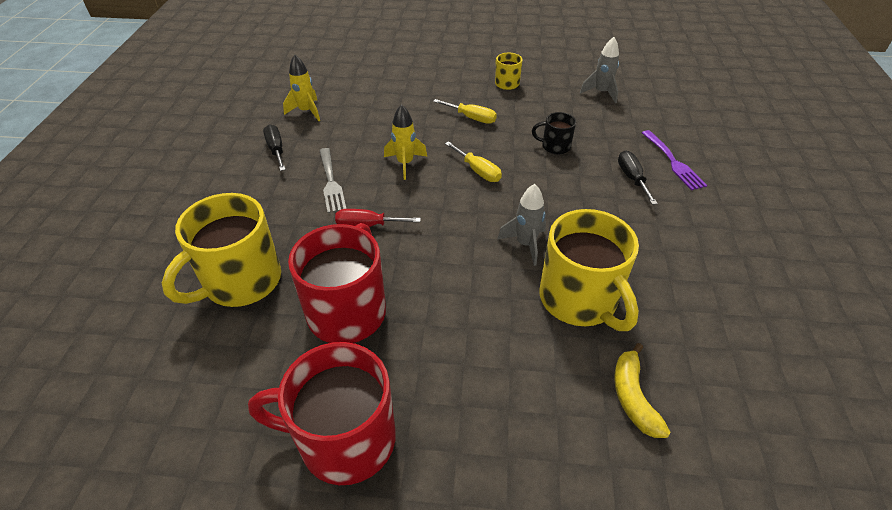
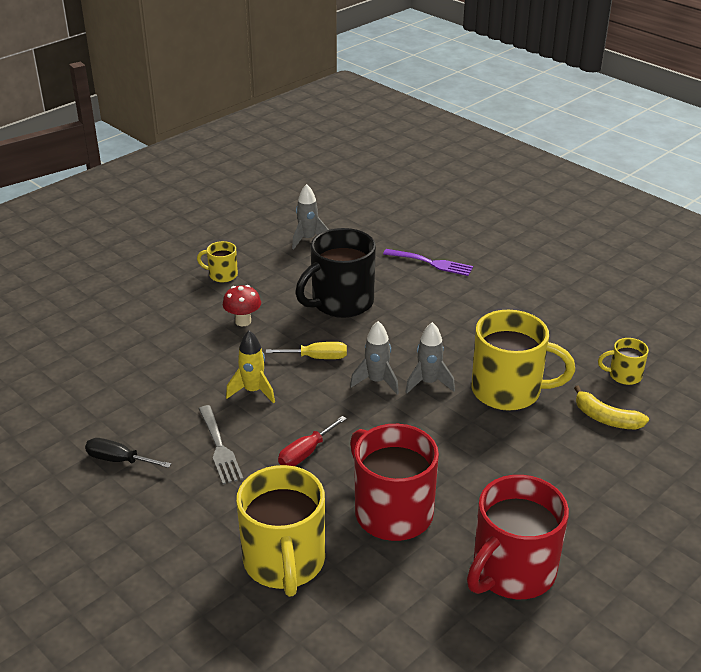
camera: 50 degrees left, 10 degrees down
yellow rocket [283,54,320,121] -> none
grey fork [319,148,346,213] -> grey fork turned 45 degrees clockwise [199,405,244,485]
yellow screwdriver [433,99,497,124] -> red mushroom [223,285,261,326]
black mug [532,112,576,155] -> black mug [295,228,376,318], size x2.08
black screwdriver [618,151,658,205] -> none
none -> grey rocket [350,321,399,394]
none -> yellow mug [598,338,649,385]

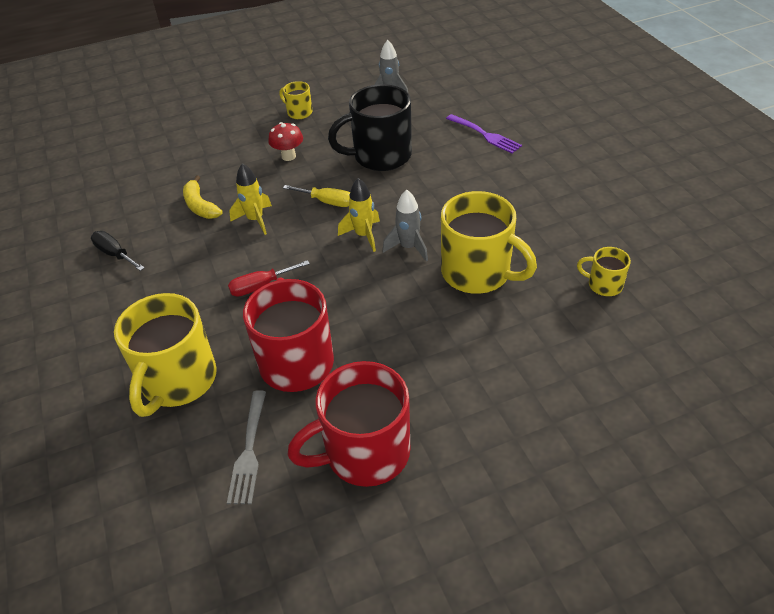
camera: 25 degrees right, 10 degrees up
grey fork [199,405,244,485] -> grey fork moved to [227,390,266,504]
grey rocket [350,321,399,394] -> yellow rocket [338,178,380,252]
yellow banana [574,385,649,430] -> yellow banana moved to [183,175,223,219]

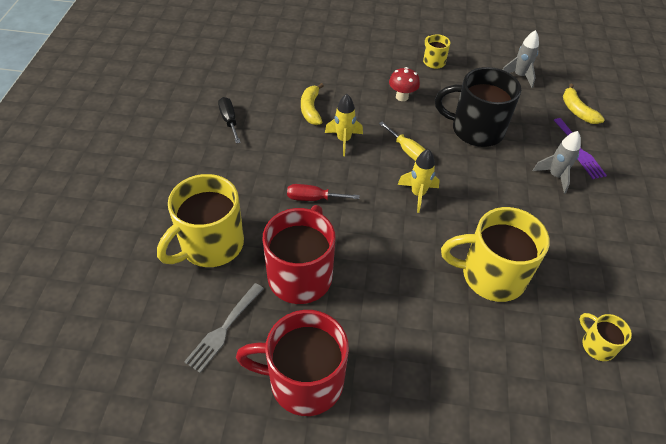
camera: 25 degrees right, 5 degrees up
grey rocket [382,190,428,262] -> grey rocket moved to [533,131,581,194]
yellow mug [441,191,537,294] -> yellow mug turned 120 degrees clockwise [441,207,550,302]
none -> yellow banana [563,84,605,124]

